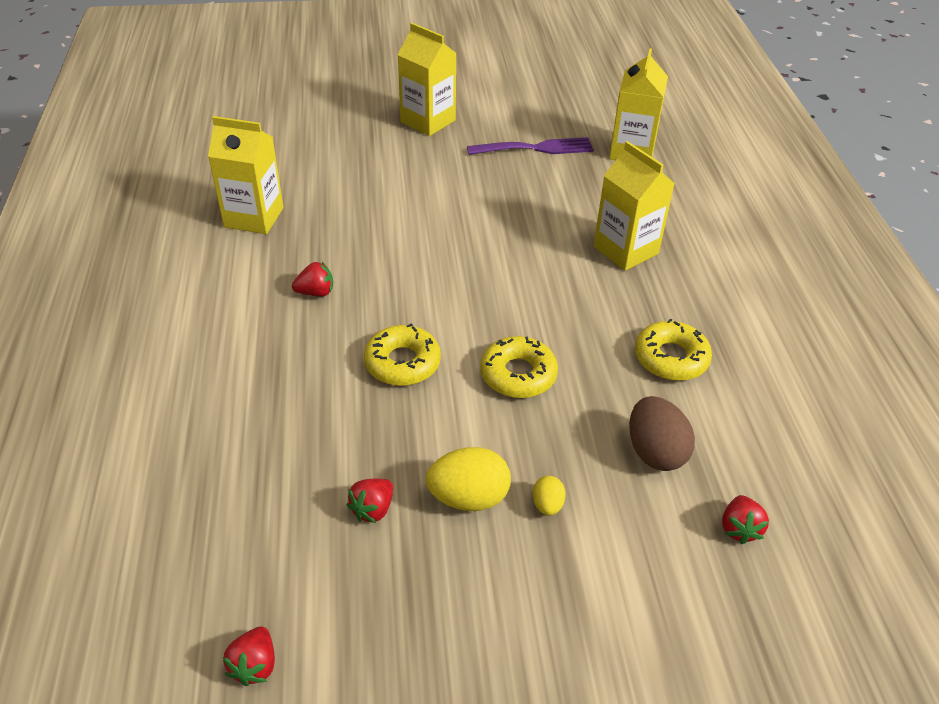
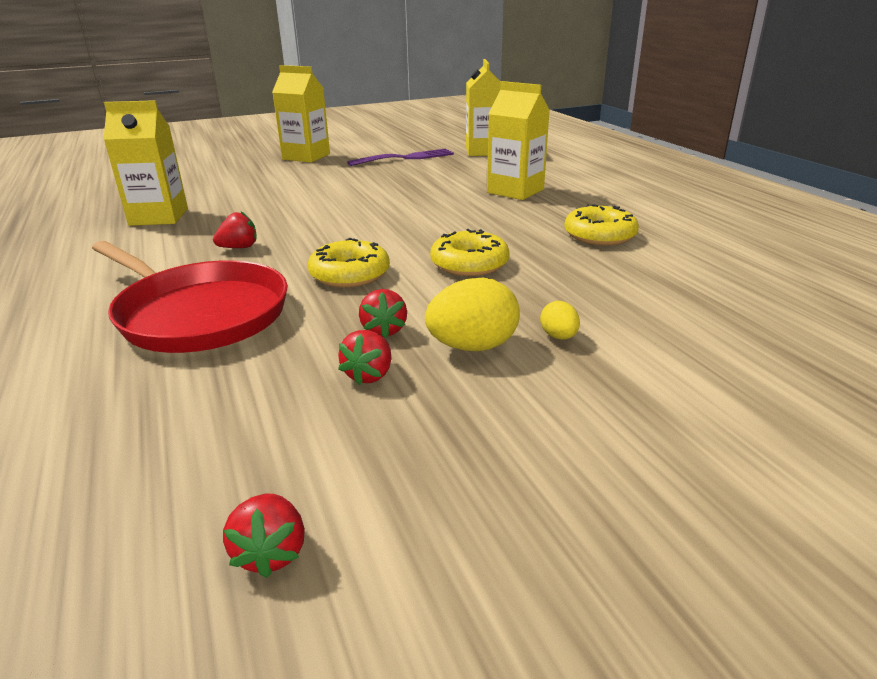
camera: 15 degrees left, 15 degrees down
brown egg [629,396,695,471] -> none
red strawberry [722,495,769,544] -> red strawberry moved to [359,289,407,339]
none -> red pan [92,241,288,353]

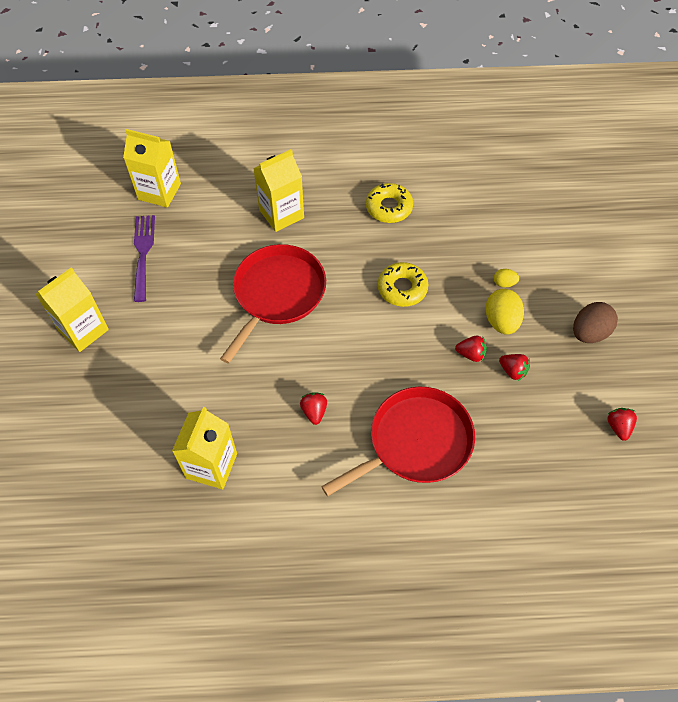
camera: 70 degrees left, 30 degrees up
red strawberry [223,494,305,578] -> red strawberry turned 105 degrees counterclockwise [607,408,637,441]
yellow donut [308,238,390,287] -> none
none -> red pan [220,244,326,364]
none -> brown egg [573,302,618,343]

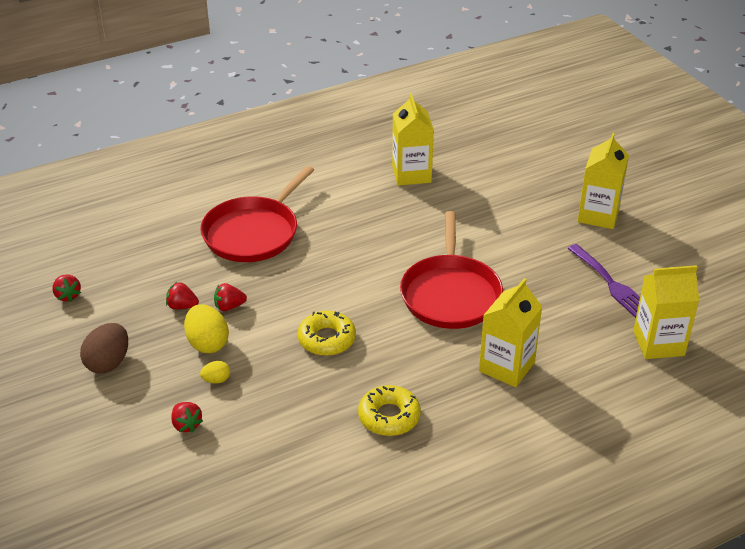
camera: 155 degrees right, 20 degrees down
red strawberry [300,392,327,425] -> red strawberry moved to [171,402,203,433]

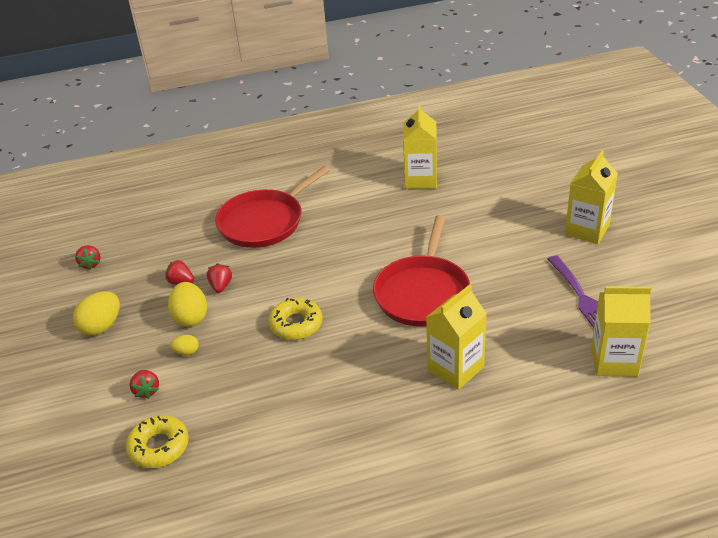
camera: 15 degrees right, 0 degrees up
brown egg [80,323,128,373] -> yellow egg [73,291,120,336]
red strawberry [214,283,247,311] -> red strawberry turned 90 degrees clockwise [207,263,232,293]
yellow donut [358,385,421,436] -> yellow donut moved to [126,415,189,468]

